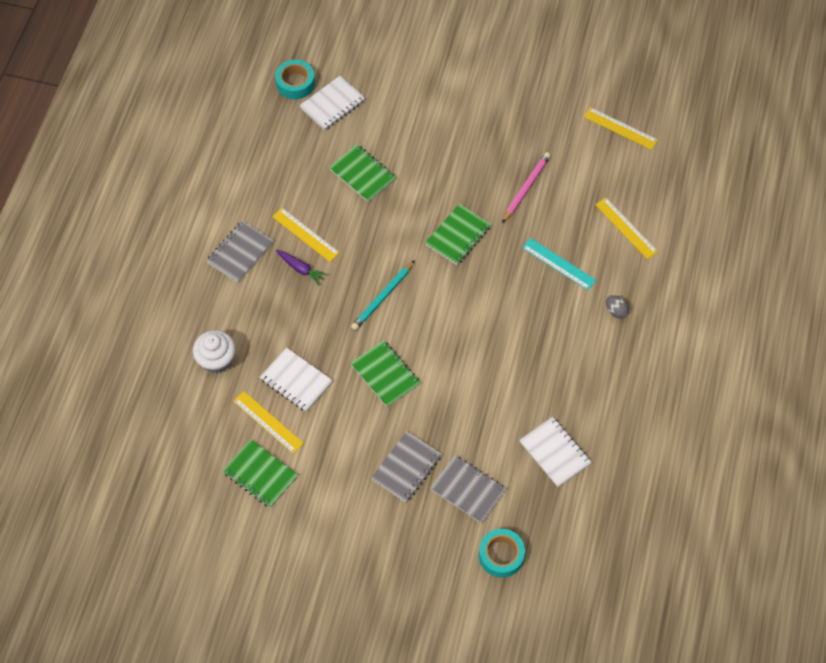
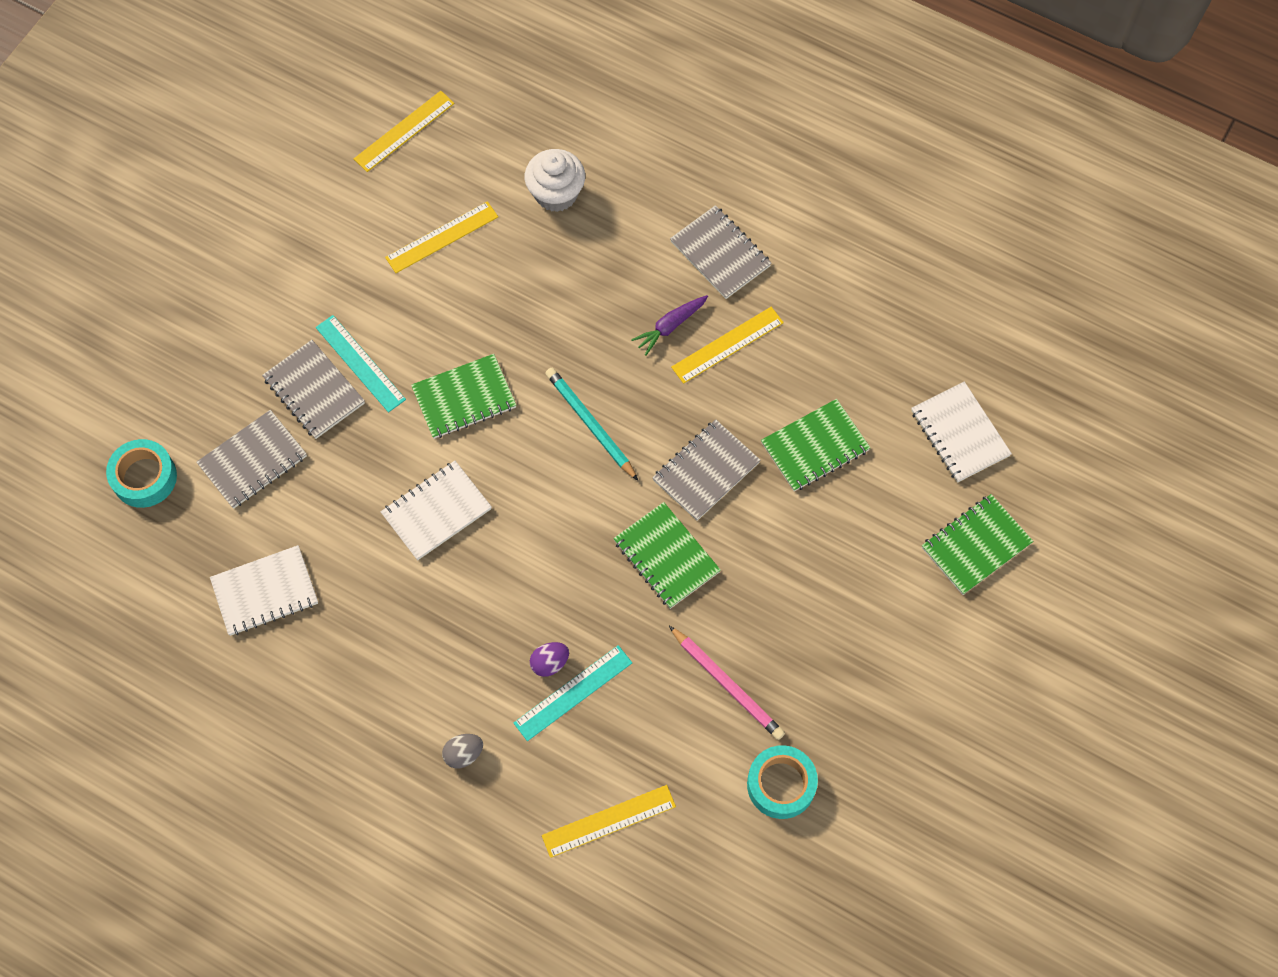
camera: 105 degrees right, 5 degrees up
green notebook [223,440,298,508] -> green notebook moved to [922,494,1033,595]
white notebook [260,347,333,412] -> white notebook moved to [380,461,492,560]
turquoise tape [275,60,315,99] -> turquoise tape moved to [747,745,818,819]
yellow ruler [584,107,658,150] -> yellow ruler moved to [354,91,454,172]
none -> turquoise ruler [316,315,406,412]
none -> purple egg [530,642,569,677]
none -> grey notebook [652,419,761,521]

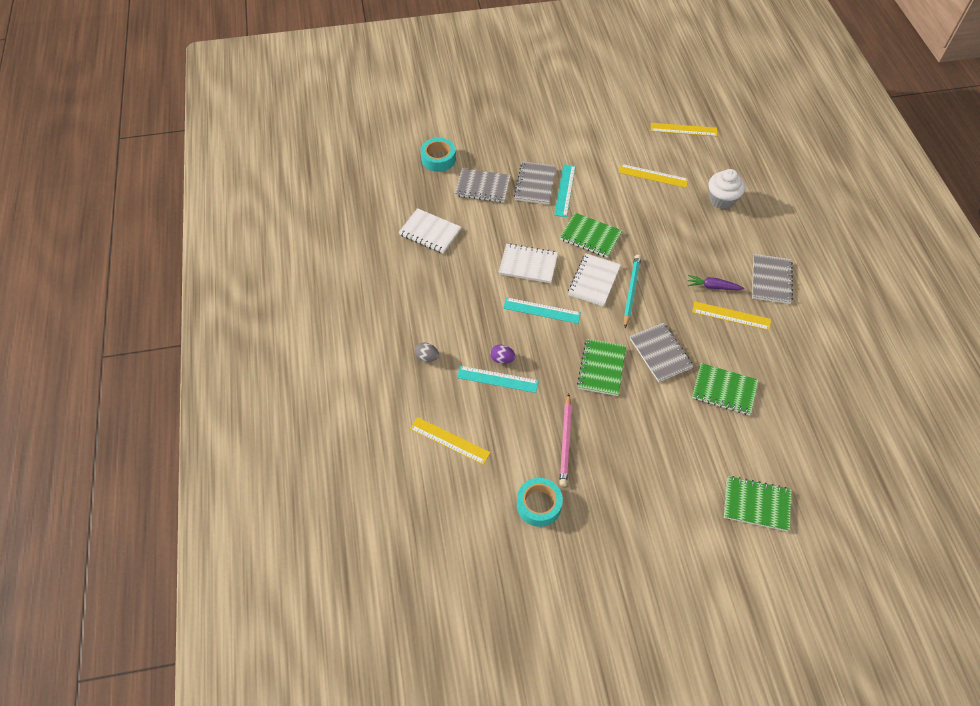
camera: 50 degrees right, 10 degrees down
grey notebook [652,419,761,521] -> grey notebook turned 60 degrees clockwise [630,323,693,382]
white notebook [911,382,1012,482] -> white notebook moved to [568,253,621,307]
none -> turquoise ruler [503,297,581,324]

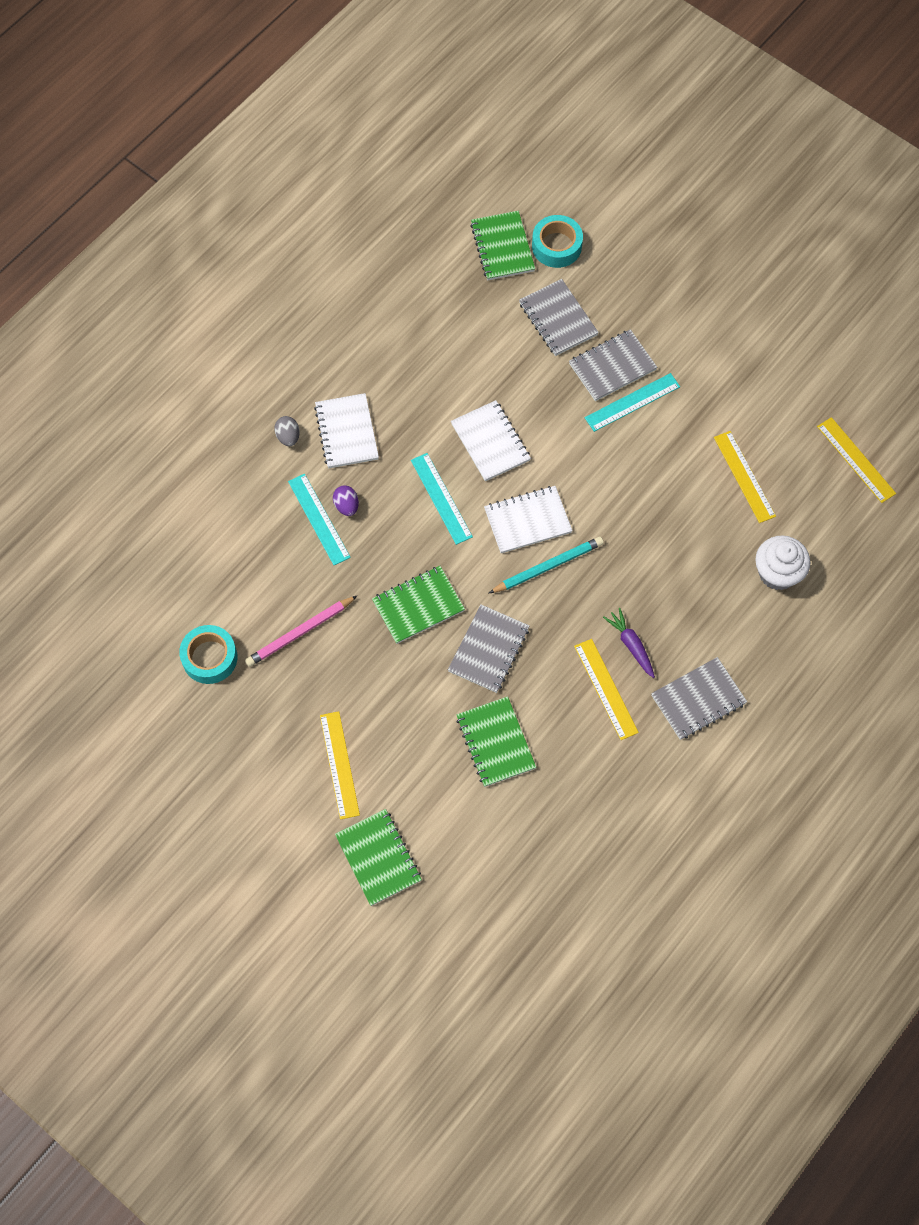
camera: 50 degrees right, 10 degrees up
white notebook [398,208,462,254] -> white notebook moved to [314,393,379,468]
yellow ruler [410,417,491,465] -> yellow ruler moved to [320,711,360,820]
green notebook [560,213,622,258] -> green notebook moved to [471,211,535,280]

